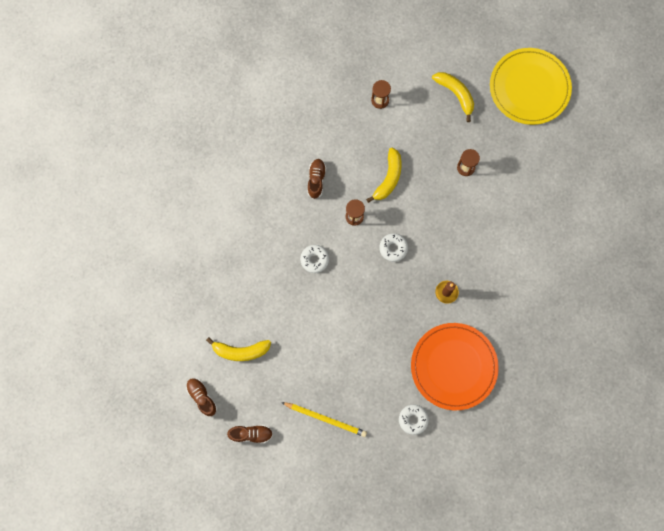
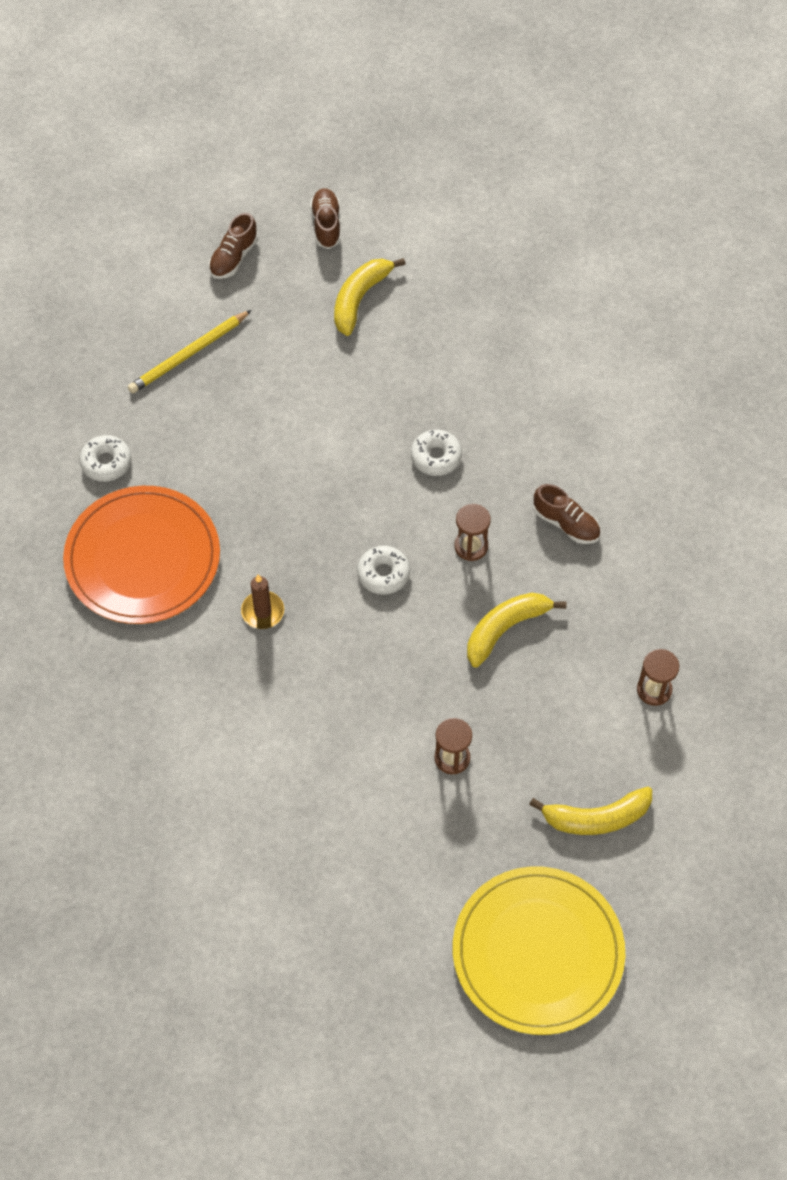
camera: 120 degrees right, 15 degrees down
brown shoe [186,378,217,416] -> brown shoe turned 90 degrees counterclockwise [310,188,341,249]
yellow banana [366,148,402,203] -> yellow banana turned 90 degrees clockwise [467,593,566,668]

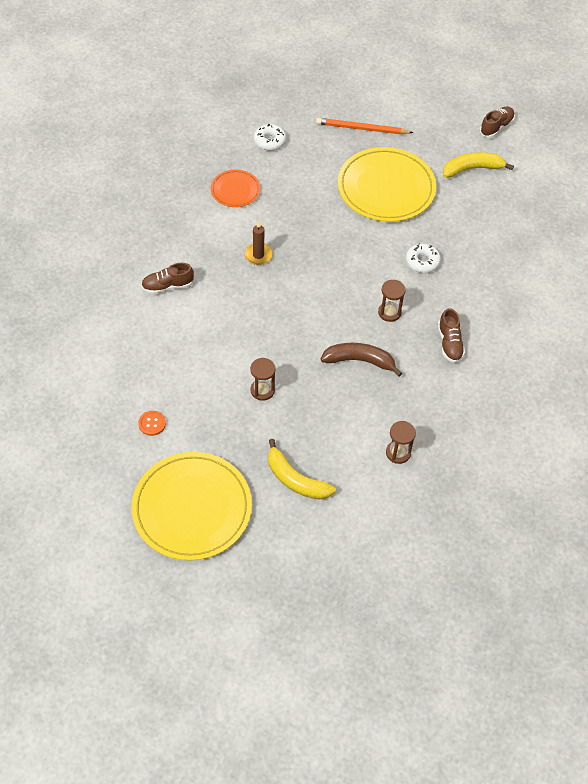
camera: 45 degrees right, 5 degrees down
orange plate [63,486,220,624] -> orange plate [211,169,261,207], size x0.50
yellow pencil [128,310,252,394] -> orange pencil [316,118,413,134]
brown shoe [209,213,258,279] -> brown shoe moved to [141,263,194,294]
white donut [357,546,410,595] -> none
yellow banana [467,593,566,668] -> brown banana [321,343,402,376]
none -> orange button [138,411,166,436]
none -> yellow plate [338,147,436,222]

